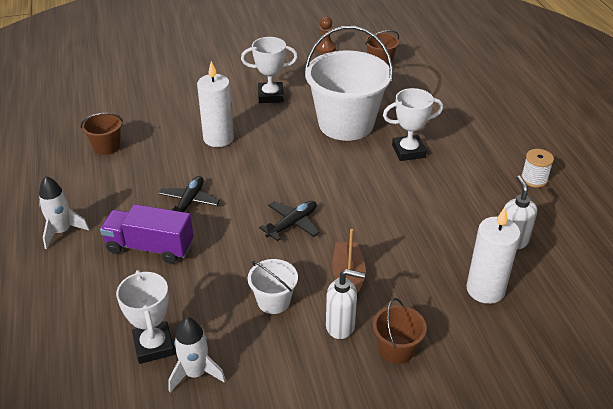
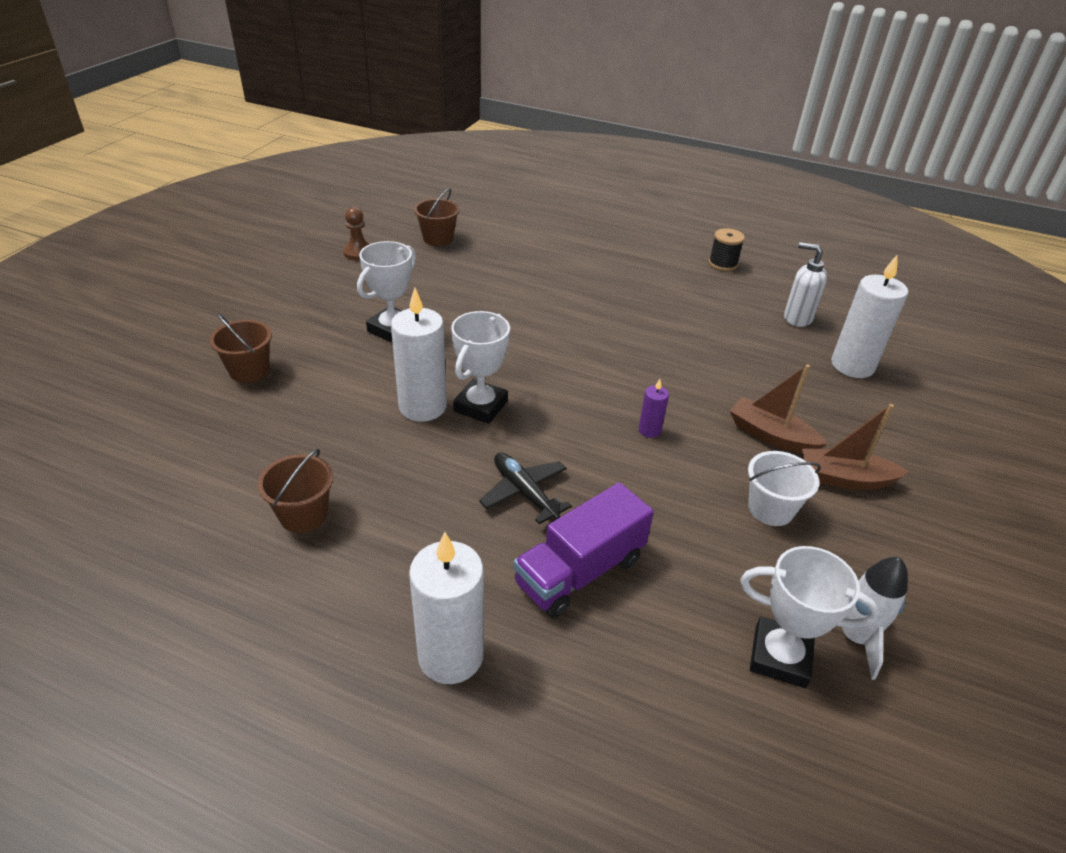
camera: 55 degrees left, 0 degrees up
white rocket [39,176,89,249] -> white candle [409,532,484,684]
black plane [259,201,319,241] -> purple candle [639,379,669,438]
white bucket [305,26,393,141] -> none
white soap dispenser [326,269,365,339] -> brown boat [802,404,909,490]
brown bucket [373,298,427,364] -> brown bucket moved to [209,313,272,383]
white trophy [383,88,443,161] -> white trophy moved to [451,311,510,424]
white spool [521,149,554,188] -> black spool [709,228,745,271]

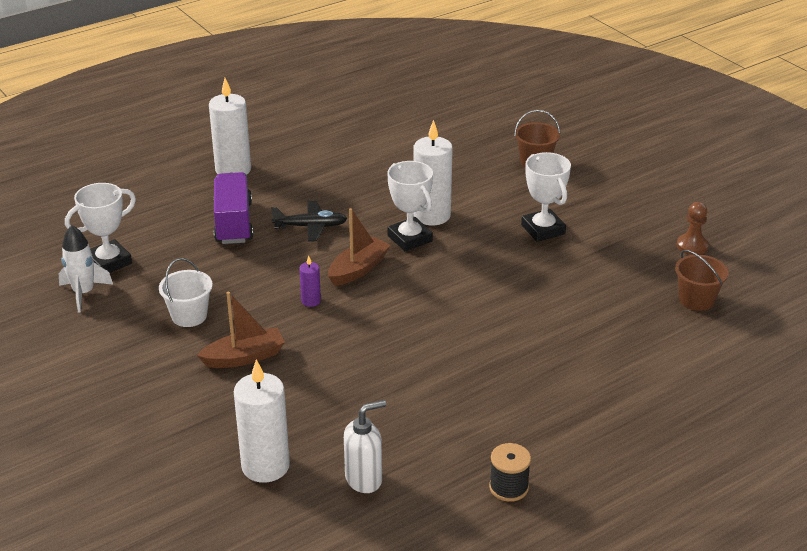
camera: 125 degrees right, 5 degrees down
brown bucket [258,448,333,533] -> none
brown boat [802,404,909,490] -> brown boat moved to [328,208,391,286]

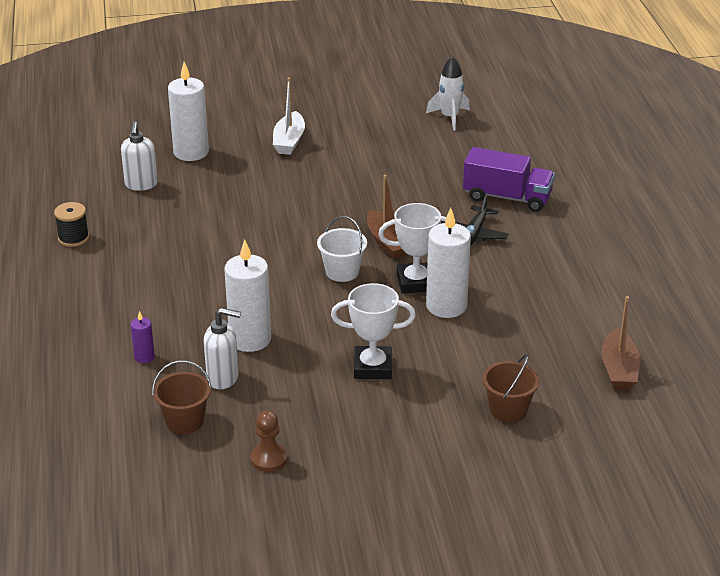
camera: 115 degrees right, 0 degrees up
white trophy [65,183,136,273] -> none
white bucket [159,258,213,327] -> white bucket moved to [317,216,367,282]
brown boat [197,292,285,368] -> brown boat moved to [602,296,640,390]
white candle [209,78,251,174] -> white candle moved to [224,239,271,352]
purple candle [299,256,321,307] -> purple candle moved to [131,311,155,363]
none -> white soap dispenser [204,308,241,389]
none -> white boat [273,78,305,155]

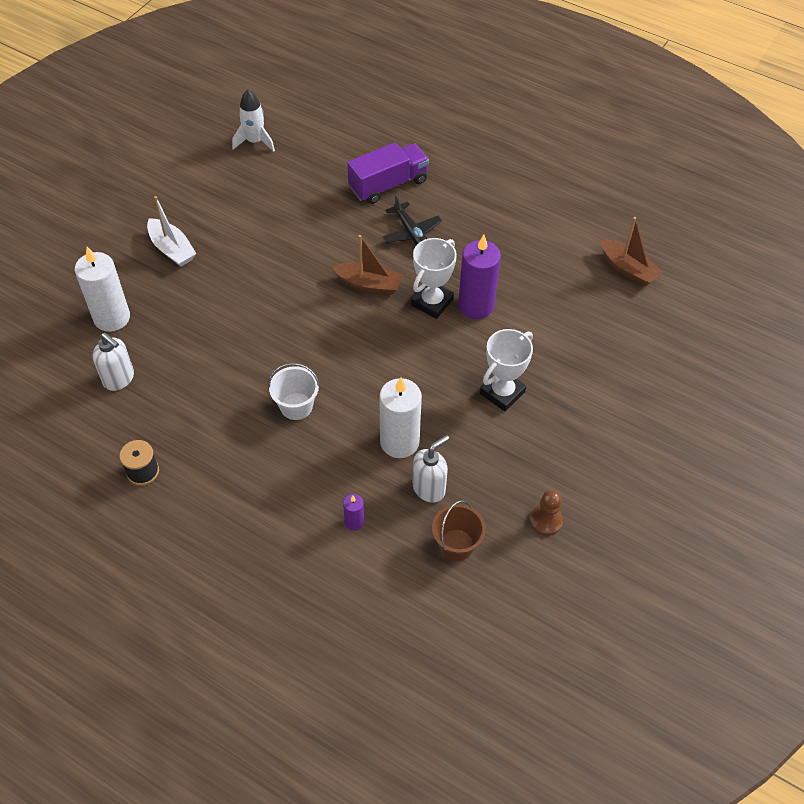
camera: 50 degrees left, 20 degrees up
white bucket [317,216,367,282] -> white bucket moved to [268,363,320,420]
white candle [426,208,471,318] -> purple candle [458,235,501,319]
brown bucket [483,354,540,423] -> none

